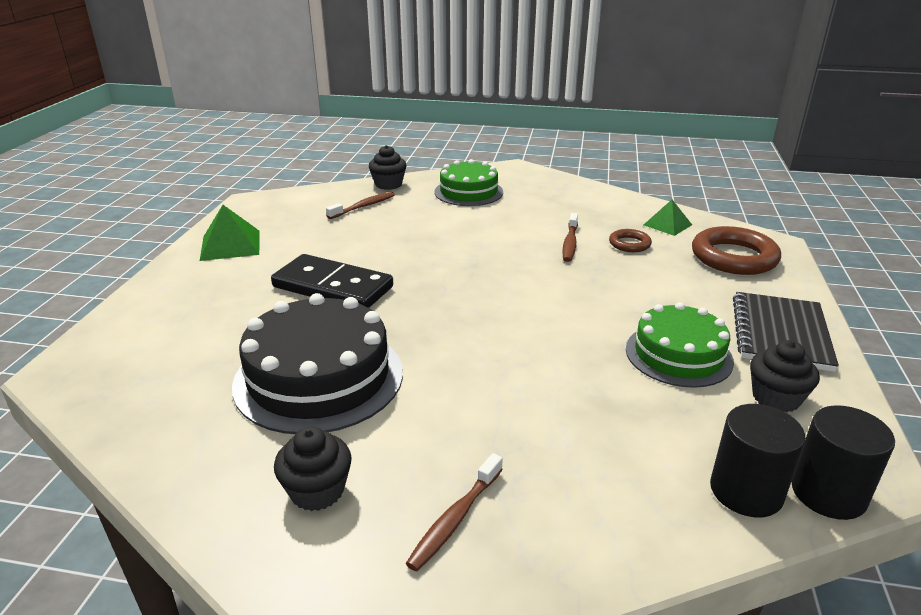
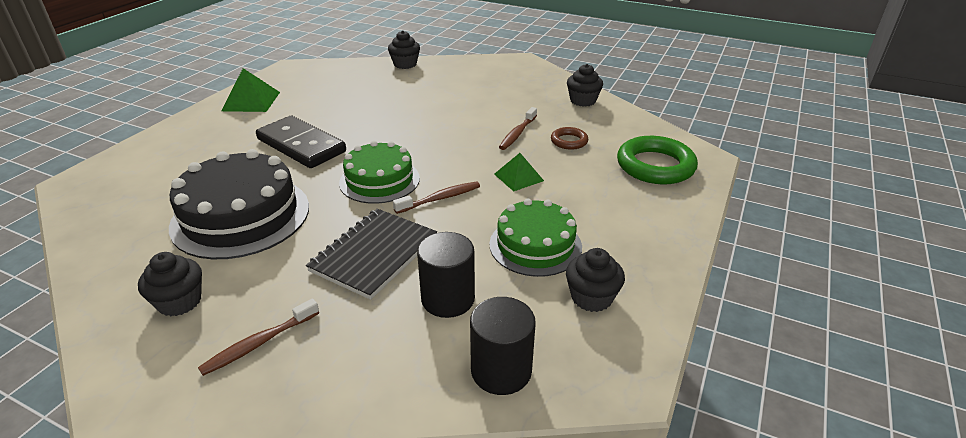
camera: 15 degrees right, 5 degrees up
brown toothbrush [326,192,395,219] -> brown toothbrush moved to [393,181,480,214]
green cake [434,159,503,206] -> green cake moved to [339,141,420,204]
green pyramid [644,200,692,236] -> green pyramid moved to [494,153,544,191]
brown ring [692,226,781,275] -> green ring [617,136,698,184]
black notebook [733,292,839,372] -> black notebook moved to [306,209,437,300]
black cylinder [791,405,895,520] -> black cylinder moved to [417,232,475,318]
none -> black cupcake [567,64,603,107]

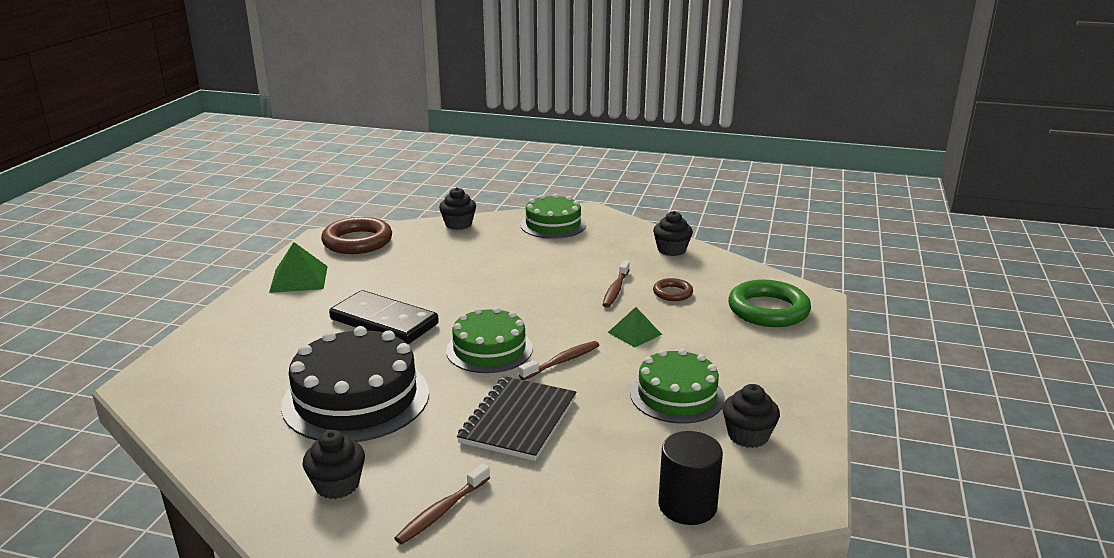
camera: 10 degrees left, 10 degrees down
black cylinder [417,232,475,318] -> none
none -> brown ring [321,217,392,254]
none -> green cake [520,194,586,239]

